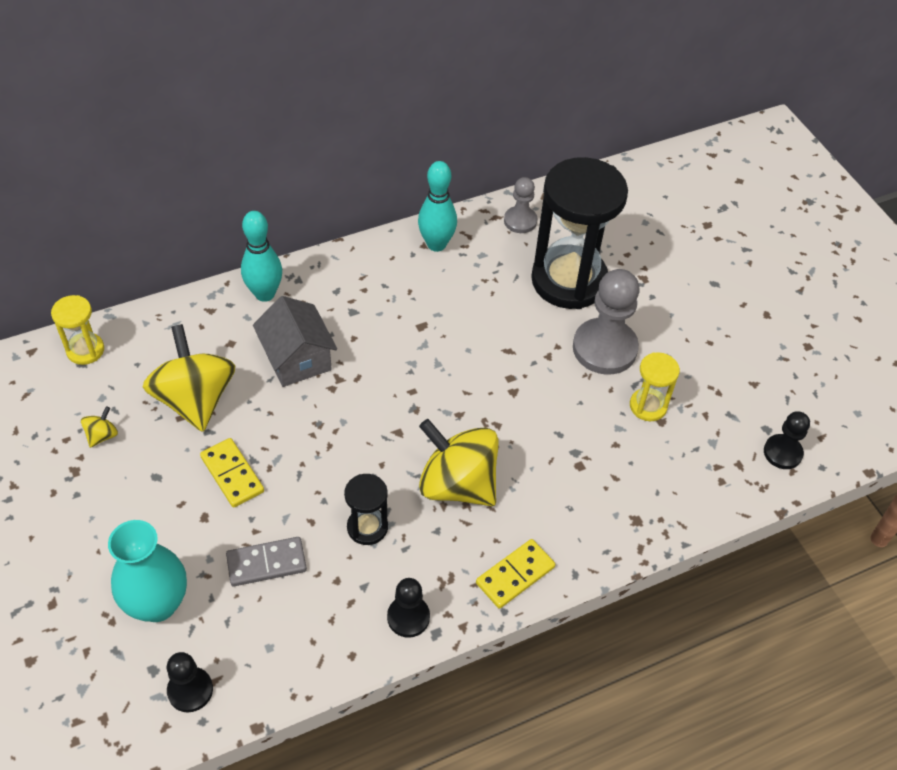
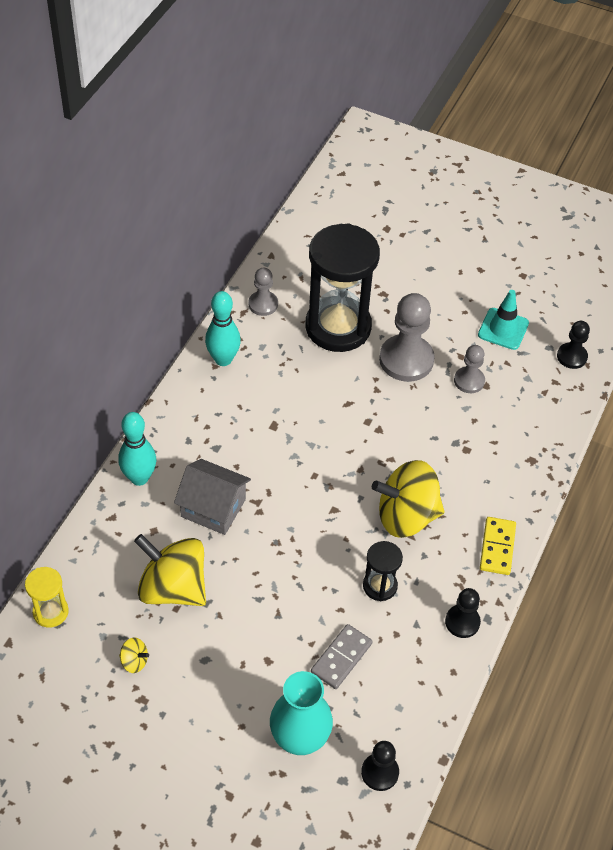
camera: 40 degrees left, 0 degrees up
yellow spinning top [81,406,118,448] -> yellow spinning top turned 120 degrees clockwise [119,638,149,673]
yellow domino [200,438,264,508] -> none
yellow hourglass [630,352,680,421] -> grey pawn [454,345,485,393]
none -> turquoise traffic cone [478,290,529,350]

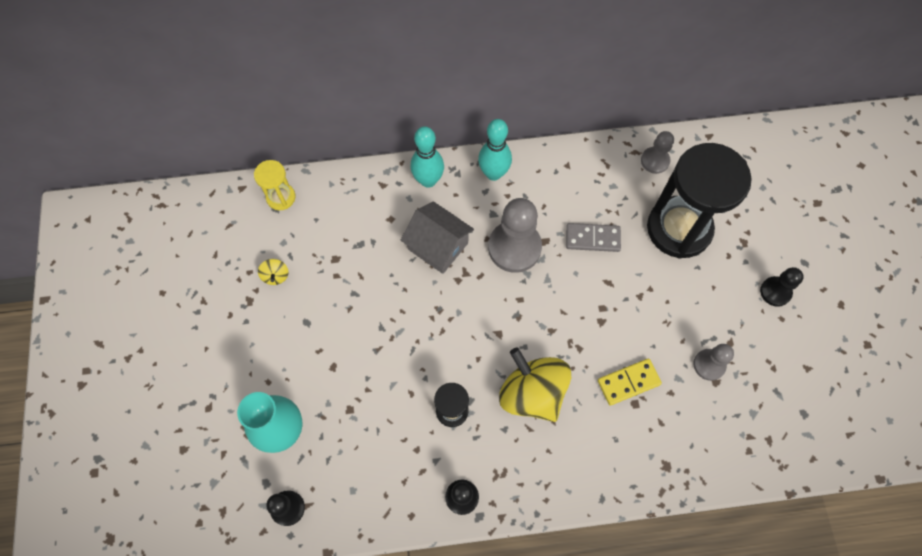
camera: 60 degrees right, 15 degrees up
yellow spinning top [134,534,206,606] -> none
grey house [174,459,251,535] -> grey house turned 45 degrees counterclockwise [401,201,474,274]
turquoise bowling pin [205,291,241,366] -> turquoise bowling pin moved to [478,119,512,181]
grey domino [311,624,373,689] -> grey domino moved to [566,223,621,252]
grey pawn [379,293,435,382] -> grey pawn moved to [488,198,542,273]
turquoise traffic cone [478,290,529,350] -> none
yellow domino [480,517,516,575] -> yellow domino moved to [598,359,662,405]
black pawn [557,321,590,369] -> black pawn moved to [760,267,804,307]

